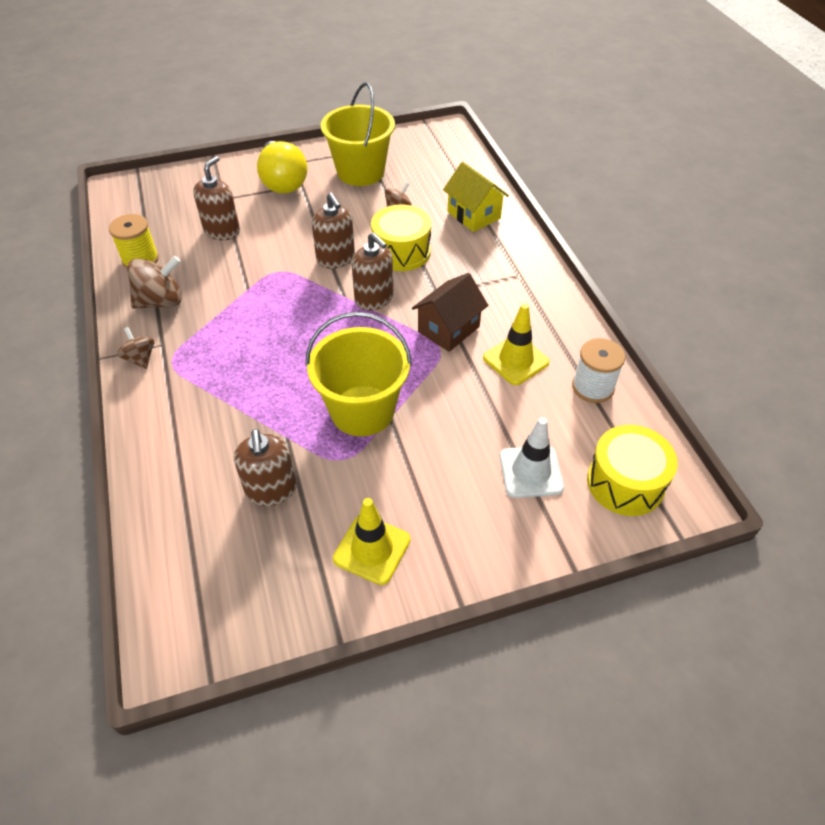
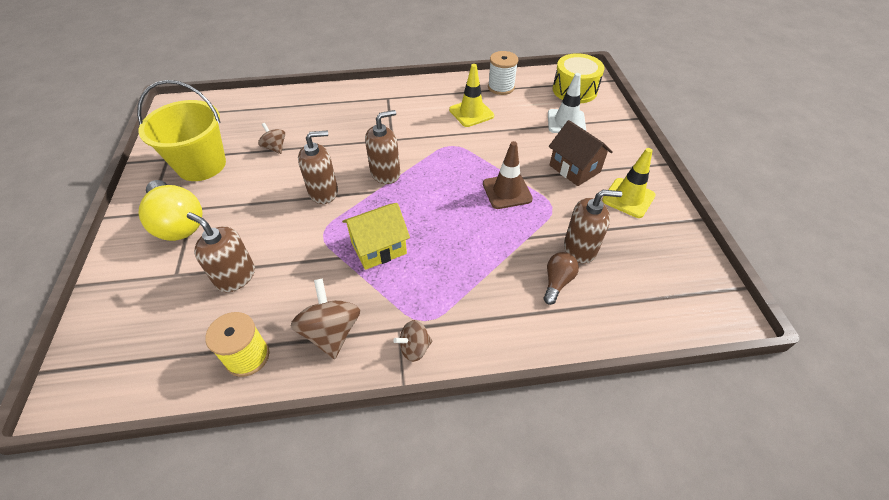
camera: 80 degrees left, 0 degrees up
yellow light bulb [257,141,308,194] -> yellow light bulb turned 60 degrees clockwise [138,180,203,241]
yellow bucket [305,312,412,436] -> brown traffic cone [483,141,533,209]
yellow drum [371,204,431,271] -> none
brown house [412,273,488,352] -> brown house moved to [549,120,613,186]
yellow house [443,162,509,232] -> yellow house moved to [342,203,410,270]
none -> brown light bulb [543,252,579,305]

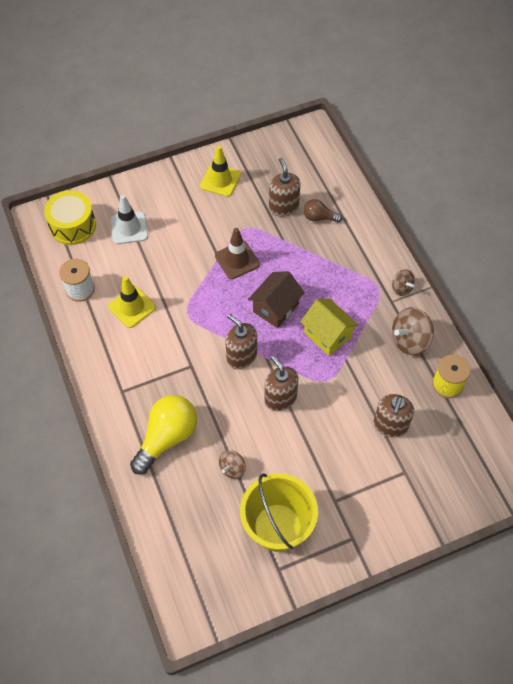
camera: 105 degrees left, 10 degrees up
yellow light bulb [138,180,203,241] -> yellow light bulb moved to [130,395,197,475]
brown house [549,120,613,186] -> brown house moved to [248,271,305,328]

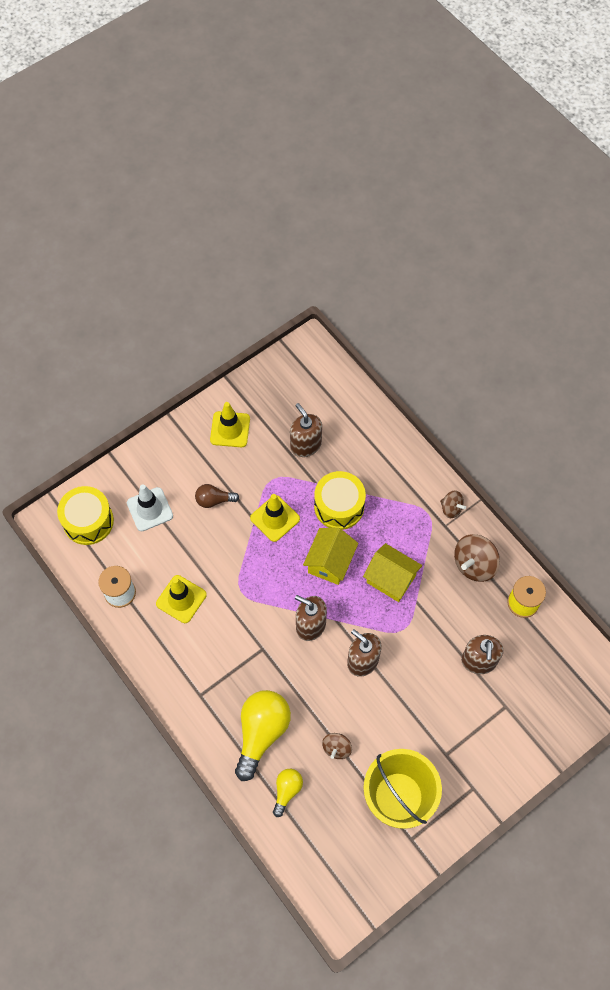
camera: 15 degrees left, 5 degrees up
brown traffic cone [215,228,260,279] -> yellow traffic cone [250,494,300,542]
brown house [248,271,305,328] -> yellow house [303,528,358,585]
brown light bulb [303,199,342,223] -> brown light bulb moved to [195,484,239,508]
none -> yellow light bulb [273,769,303,817]
none -> yellow drum [314,471,366,530]

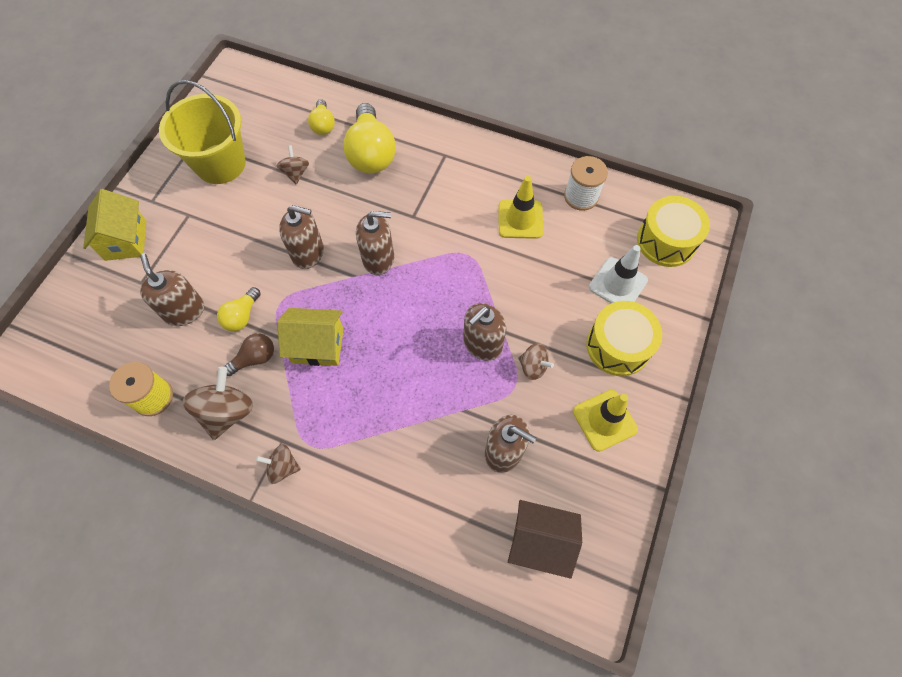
camera: 150 degrees right, 0 degrees up
brown light bulb [195,484,239,508] -> brown light bulb moved to [223,333,274,376]
yellow traffic cone [250,494,300,542] -> brown soap dispenser [463,303,507,361]
yellow house [303,528,358,585] -> yellow house moved to [83,189,146,261]
yellow drum [314,471,366,530] -> yellow drum moved to [586,301,662,376]
none -> yellow light bulb [217,287,261,332]
none -> brown house [508,500,582,579]
none -> brown spinning top [518,343,554,380]

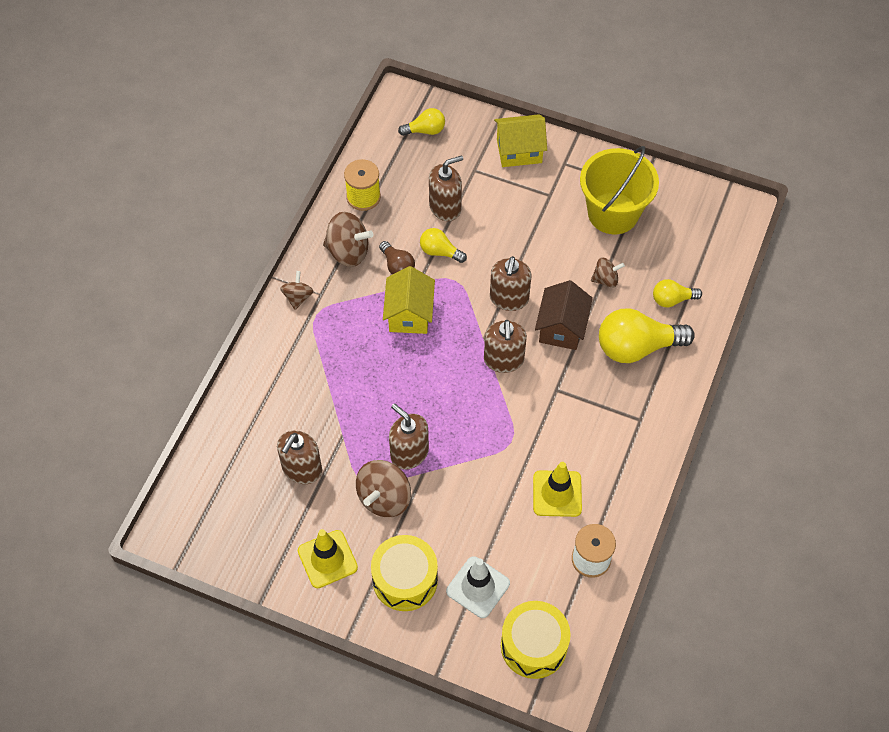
camera: 90 degrees right, 5 degrees down
brown house [508,500,582,579] -> brown house moved to [535,280,593,350]
brown spinning top [518,343,554,380] -> brown spinning top [356,460,411,517], size x1.70
none -> yellow light bulb [398,108,445,136]

